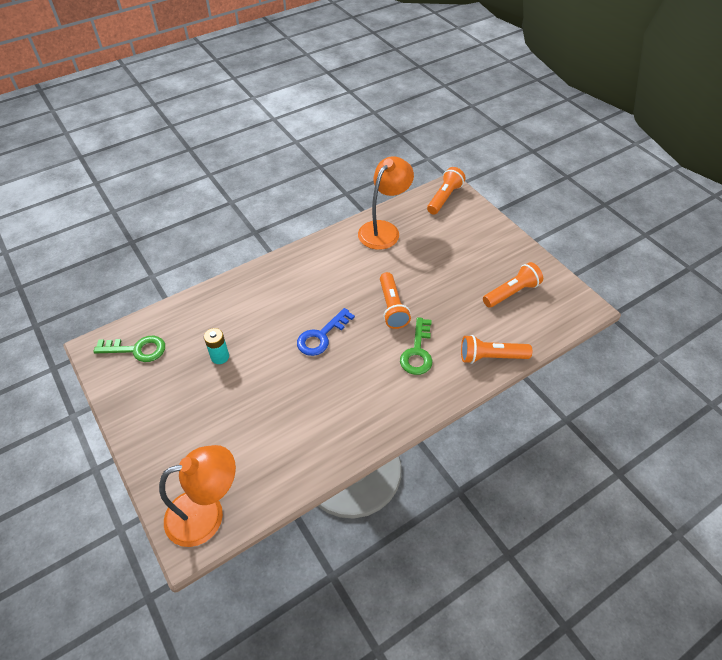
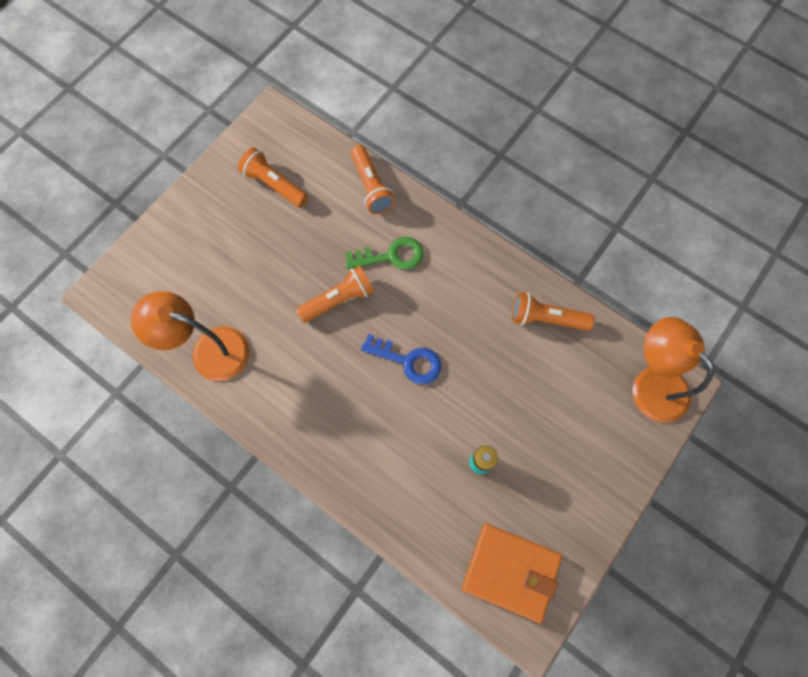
camera: 110 degrees left, 20 degrees up
green key [93,336,165,362] -> orange wallet [462,524,562,623]
orange flashlight [427,167,466,214] -> orange flashlight moved to [512,292,594,331]

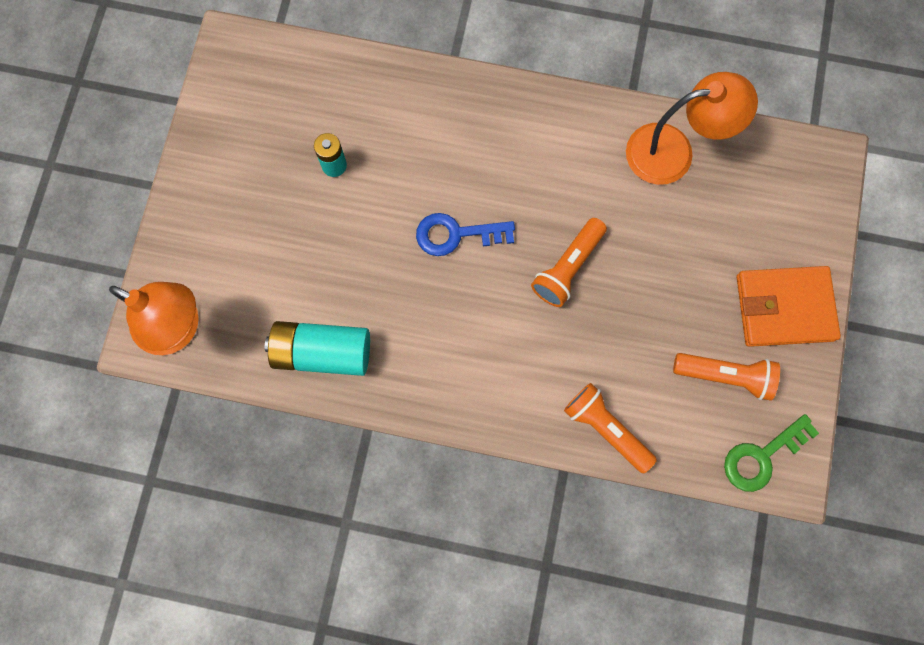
camera: 155 degrees right, 5 degrees up
green key [346,237,424,270] -> green key moved to [724,414,819,492]
orange wallet [462,524,562,623] -> orange wallet moved to [737,266,841,347]
orange flashlight [512,292,594,331] -> turquoise battery [265,321,370,376]

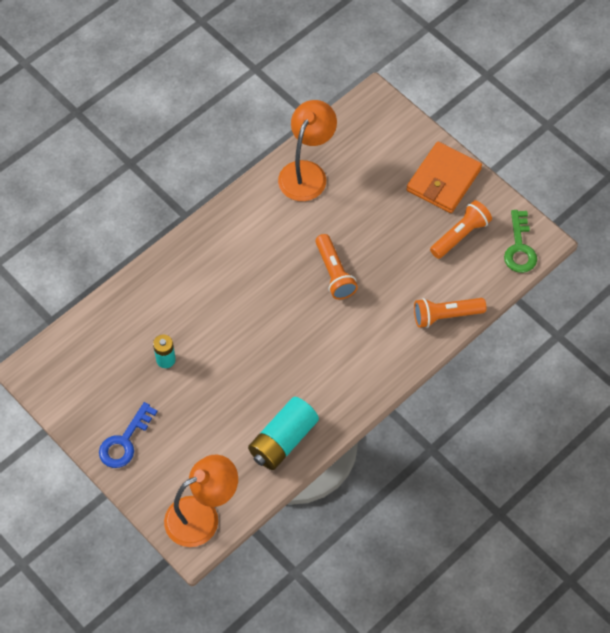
camera: 55 degrees left, 15 degrees down
blue key [416,213,515,256] -> blue key moved to [99,402,158,468]

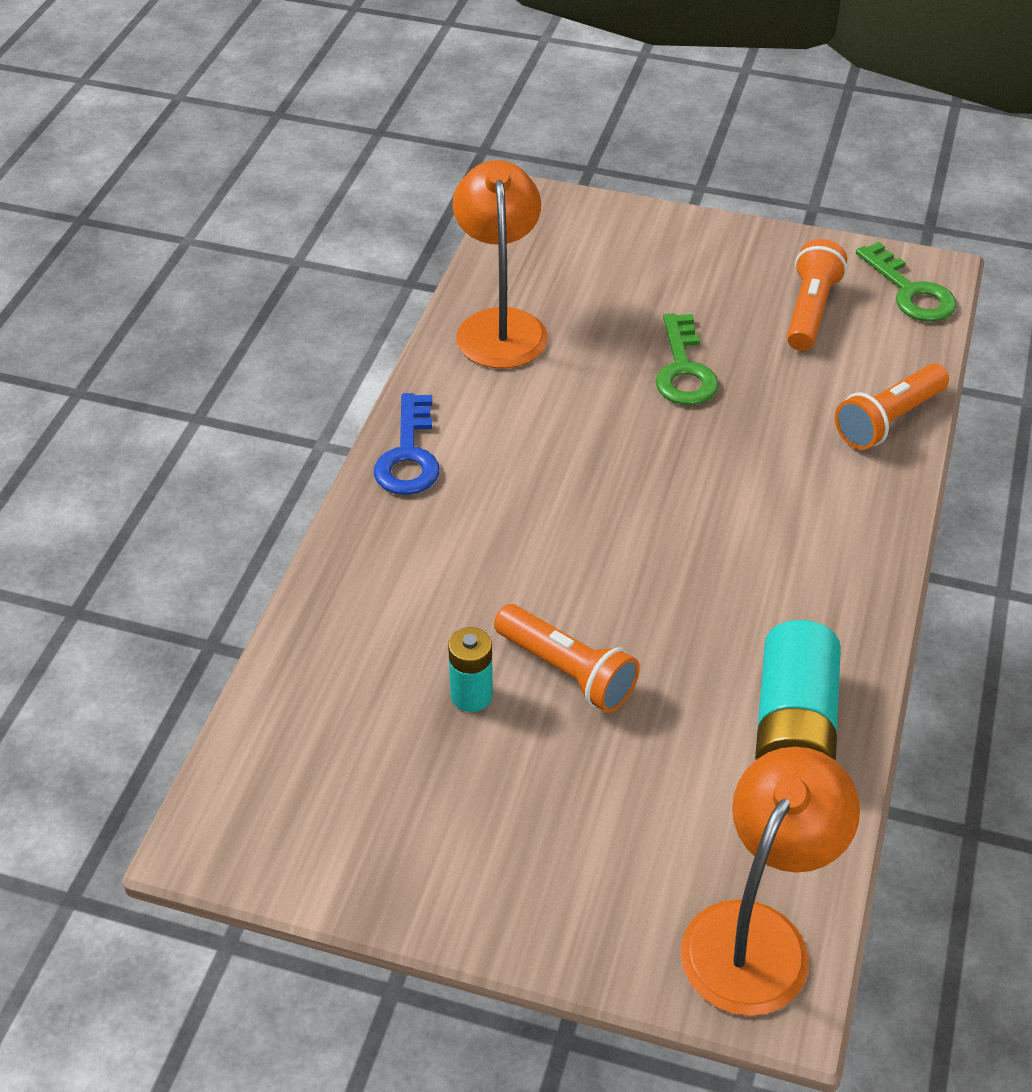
camera: 30 degrees left, 15 degrees down
blue key [99,402,158,468] -> blue key moved to [374,393,439,495]
orange flashlight [315,234,358,300] -> orange flashlight moved to [494,604,640,713]
orange wallet [406,142,482,213] -> none
none -> green key [656,313,719,405]

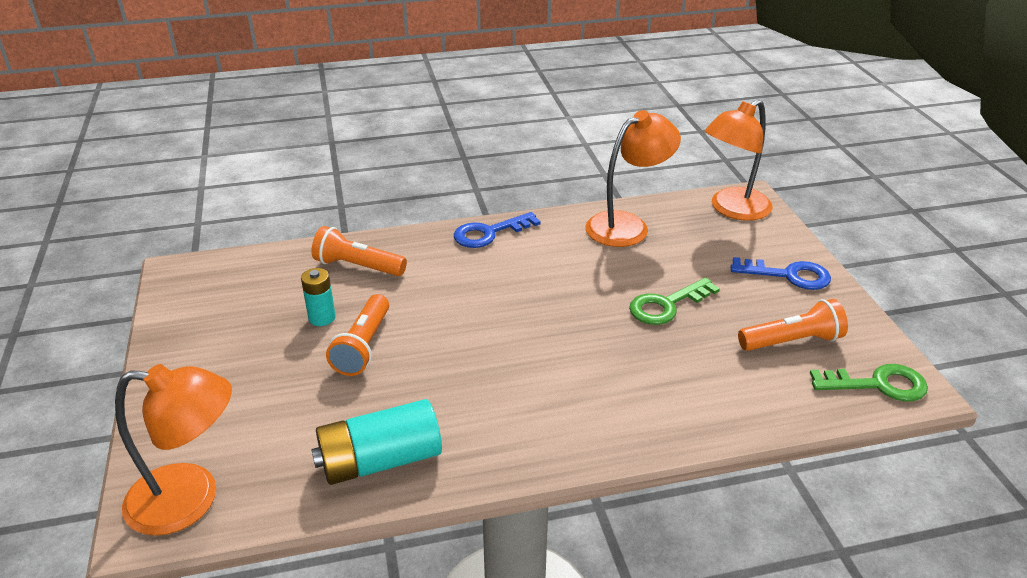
camera: 60 degrees right, 10 degrees down
orange flashlight [835,364,949,450] -> orange flashlight moved to [312,226,407,276]
green key [856,242,956,322] -> green key turned 120 degrees counterclockwise [810,364,928,402]
none -> orange lamp [705,99,772,221]
none -> blue key [731,257,831,290]

